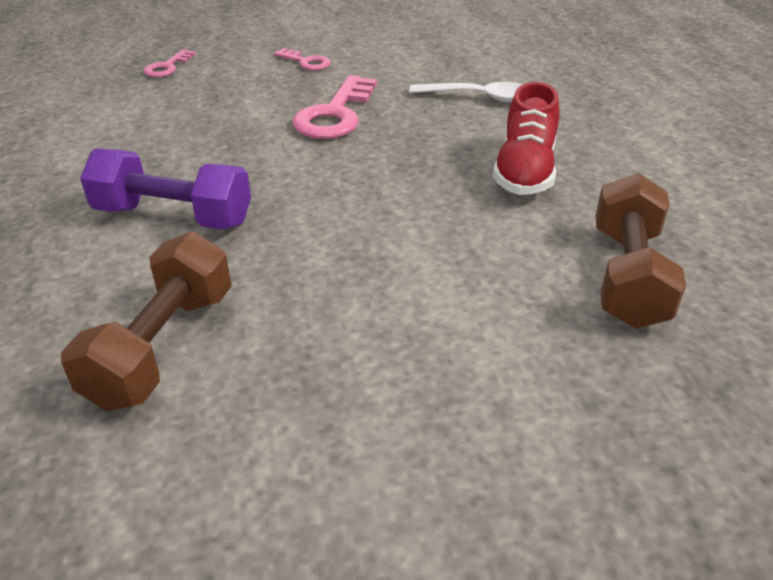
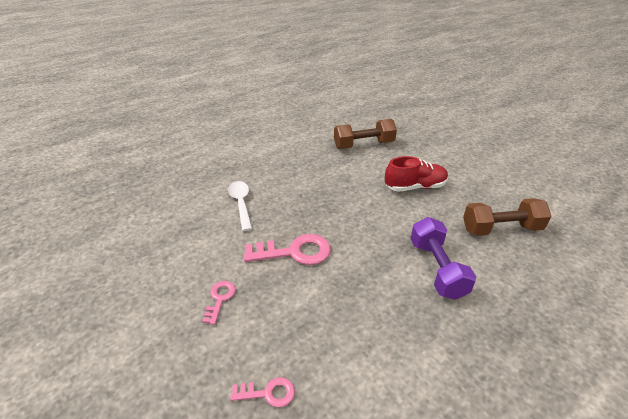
camera: 115 degrees left, 0 degrees up
red shoe [493,82,560,195] -> red shoe moved to [385,156,448,192]

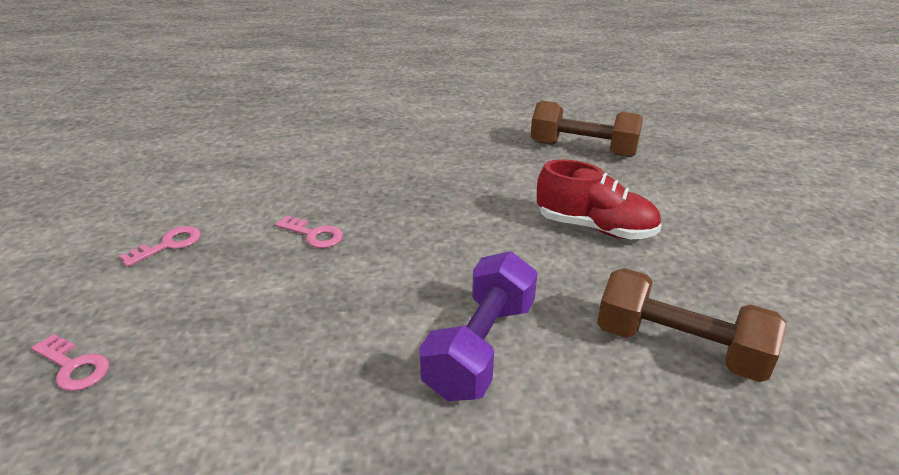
camera: 35 degrees right, 5 degrees down
white spoon [228,181,252,231] -> none
pink key [244,234,331,265] -> pink key [275,216,343,248], size x0.55

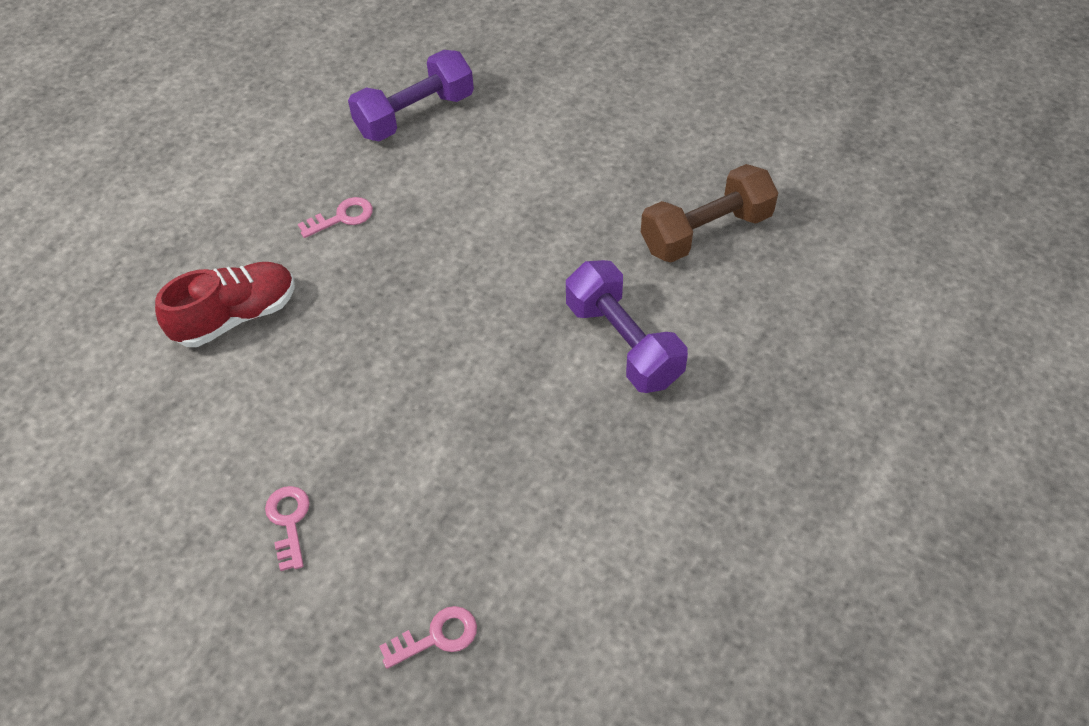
camera: 55 degrees left, 20 degrees up
pink key [275,216,343,248] -> pink key moved to [298,197,373,238]
brown dumbbell [531,101,643,157] -> purple dumbbell [348,50,474,141]
red shoe [537,159,662,239] -> red shoe moved to [155,262,295,347]

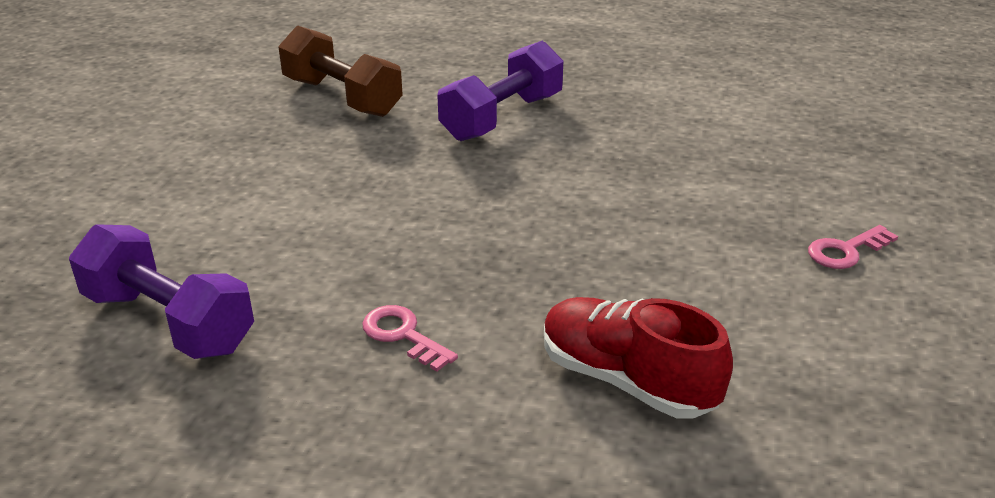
camera: 110 degrees left, 20 degrees down
pink key [379,606,477,669] -> none

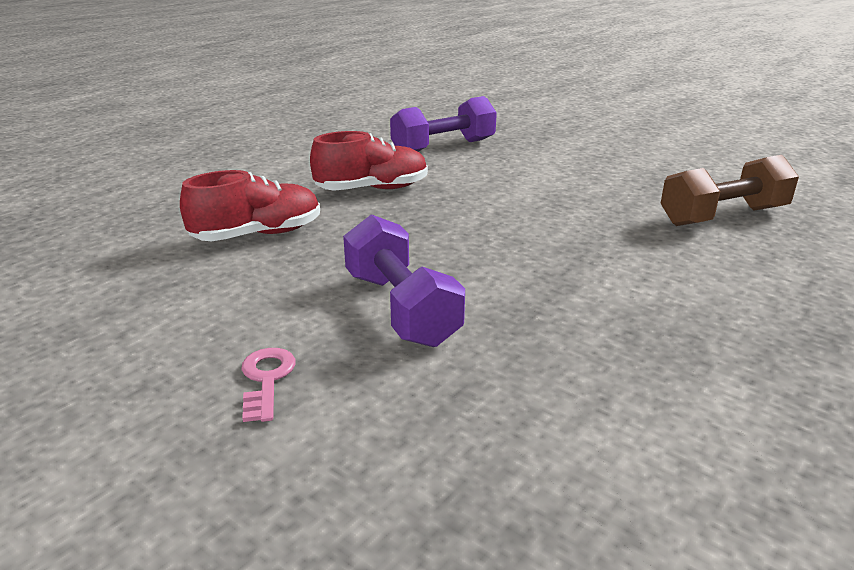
camera: 115 degrees right, 5 degrees down
pink key [362,305,458,372] -> red shoe [310,131,428,191]
purple dumbbell [437,41,563,141] -> purple dumbbell moved to [343,214,465,347]

